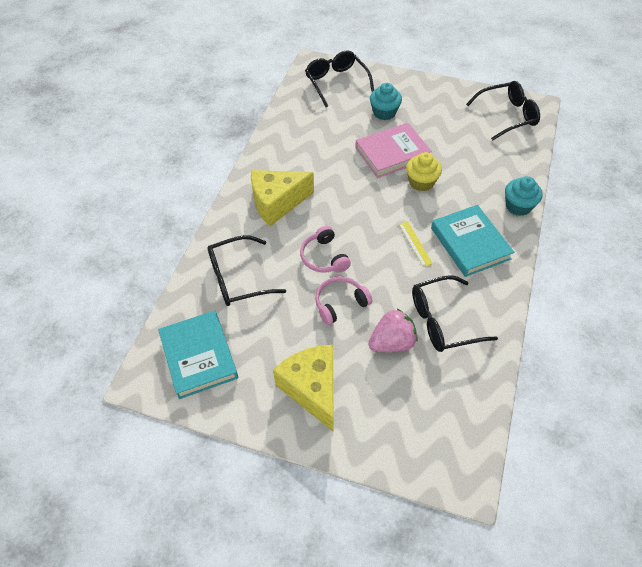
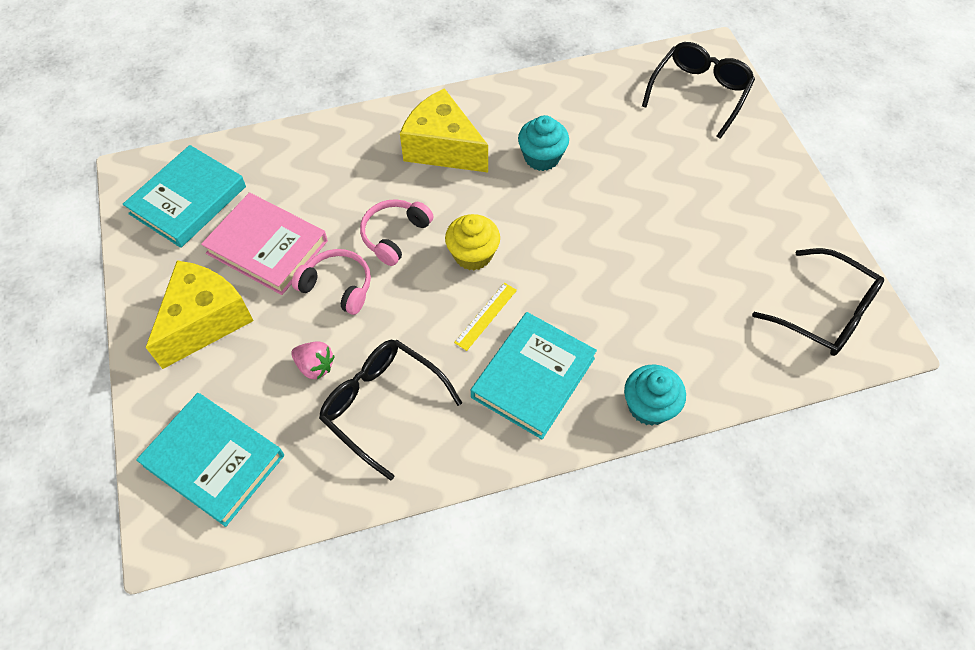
camera: 55 degrees right, 5 degrees up
black glasses [207,235,286,306] -> none
pink book [355,123,432,178] -> pink book moved to [201,193,328,295]
pink strawberry [368,309,418,352] -> pink strawberry [291,341,334,380], size x0.65
turquoise cupcake [370,83,402,120] -> turquoise cupcake moved to [518,115,569,171]
yellow cupcake [406,152,442,192] -> yellow cupcake moved to [445,214,500,270]
none -> turquoise book [136,393,284,527]

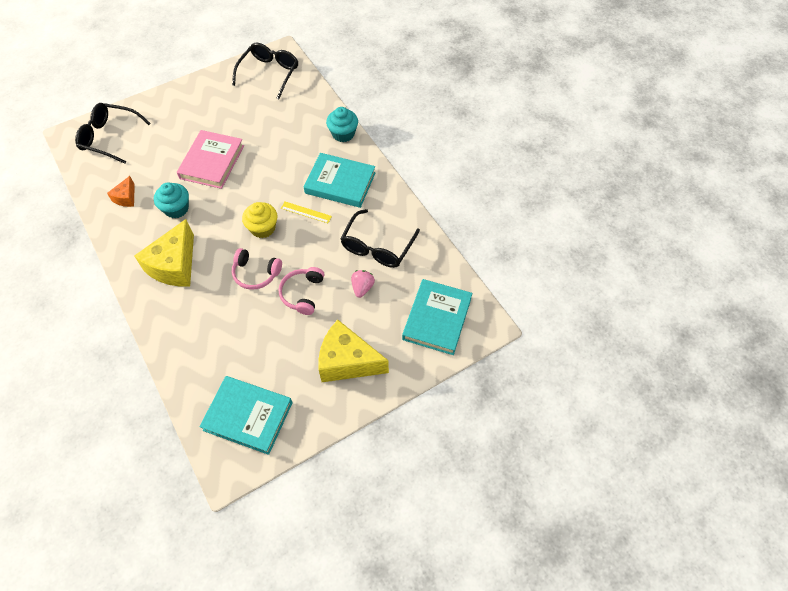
camera: 105 degrees left, 0 degrees up
pink book [201,193,328,295] -> pink book moved to [177,130,244,189]
none -> orange cheese [107,176,135,207]

